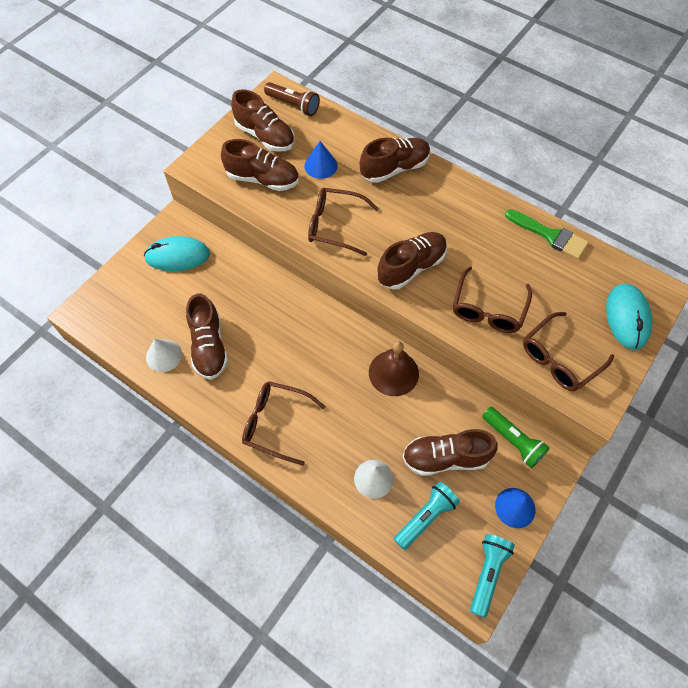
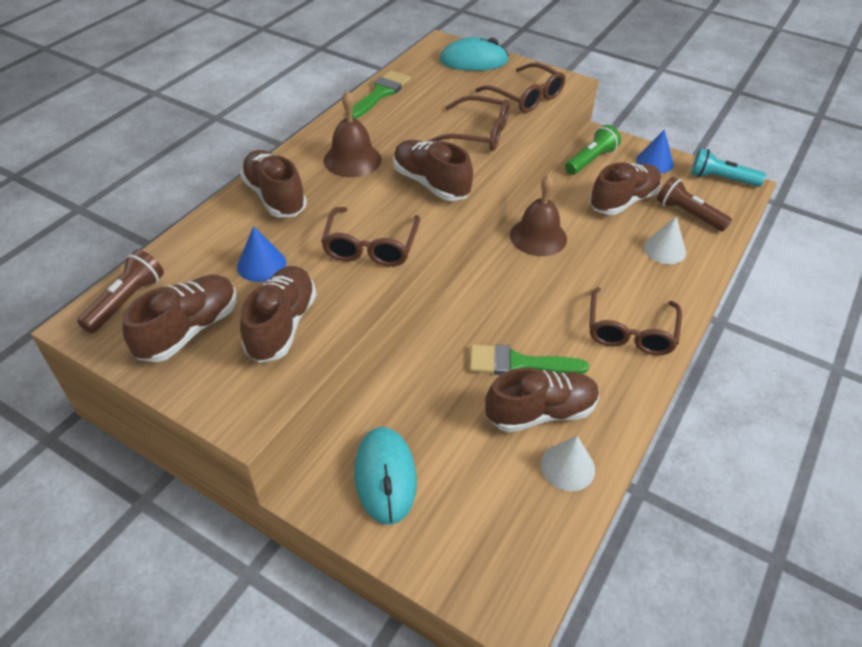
camera: 95 degrees left, 15 degrees down
turquoise flashlight [394,482,460,550] -> brown flashlight [657,177,732,232]
brown shoe [403,429,498,476] -> brown shoe turned 120 degrees counterclockwise [589,162,662,215]
none -> brown bell [324,90,382,177]
none -> green brush [470,344,589,375]

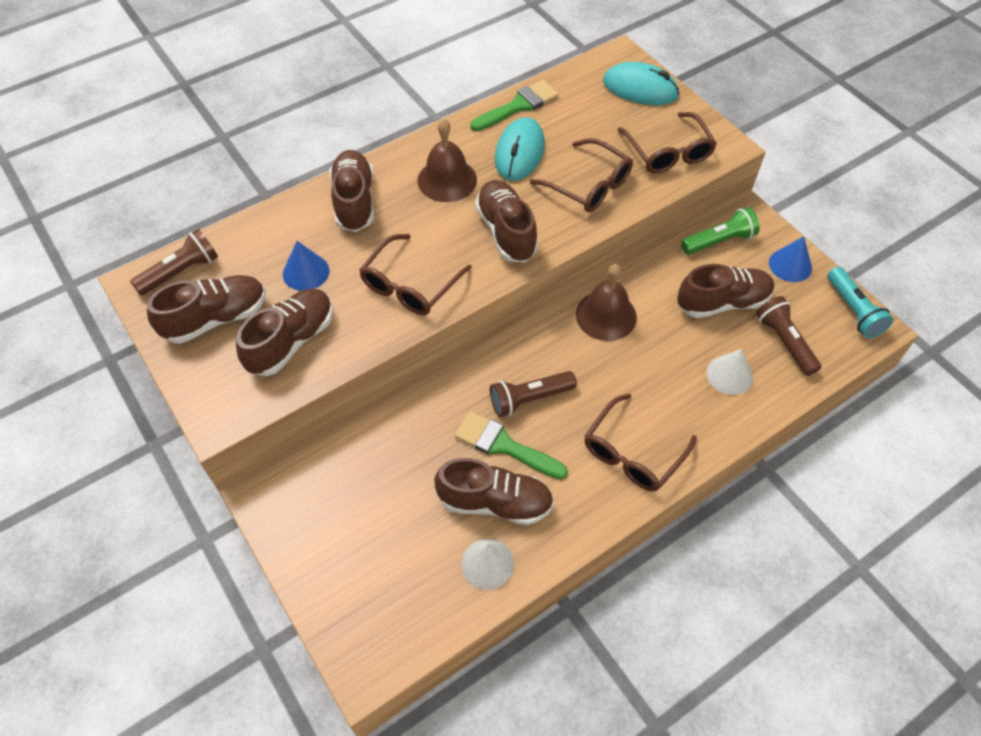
camera: 25 degrees right, 10 degrees up
turquoise mouse [355,427,417,525] -> turquoise mouse moved to [495,117,545,181]
turquoise flashlight [691,148,766,187] -> turquoise flashlight turned 150 degrees counterclockwise [827,267,894,338]
none -> brown flashlight [490,371,577,417]

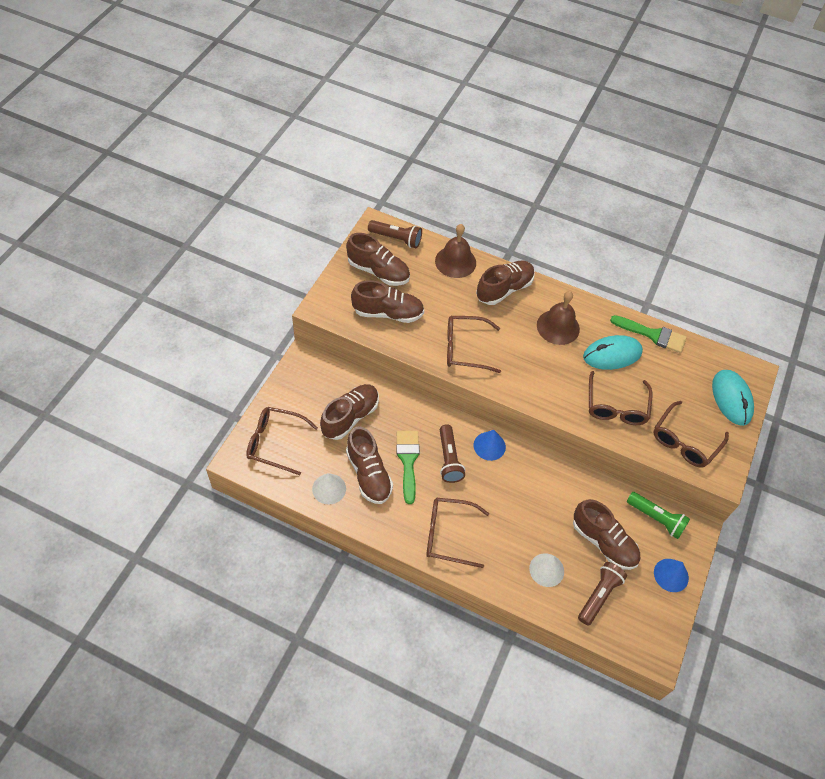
camera: 55 degrees right, 0 degrees up
blue cone [283,241,329,291] -> blue cone moved to [474,430,506,461]
brown shoe [475,180,538,262] -> brown shoe moved to [320,384,379,440]
brown flashlight [490,371,577,417] -> brown flashlight turned 135 degrees counterclockwise [439,424,465,483]
brown bell [576,264,637,341] -> brown bell moved to [435,224,476,278]
turquoise flashlight [827,267,894,338] -> none
none -> brown glasses [246,407,318,475]

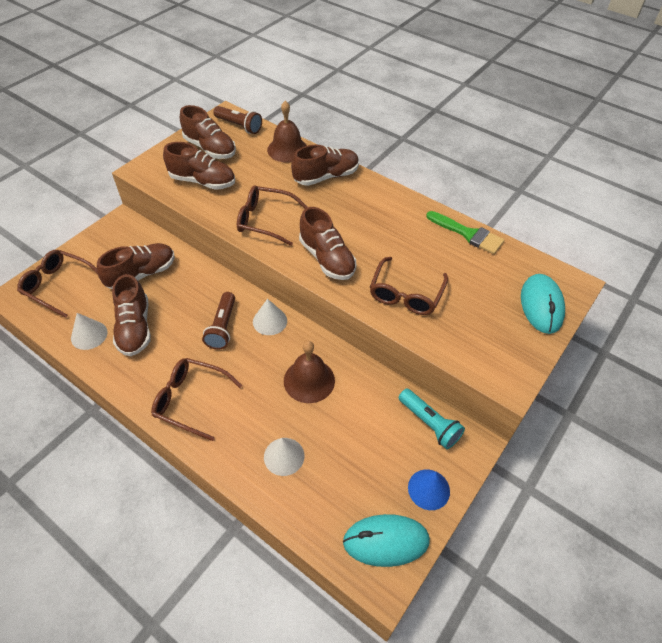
camera: 15 degrees right, 5 degrees down
green brush [396,431,420,504] -> none
blue cone [474,430,506,461] -> white cone [253,299,287,335]
brown bell [537,291,580,345] -> brown bell moved to [284,341,335,403]
brown shoe [573,499,640,570] -> brown shoe moved to [299,207,356,280]
brown flashlight [578,562,627,626] -> none
turquoise mouse [583,335,643,370] -> turquoise mouse moved to [343,514,430,567]
green flashlight [627,492,690,539] -> turquoise flashlight [399,389,465,449]
brown glasses [653,401,729,468] -> none

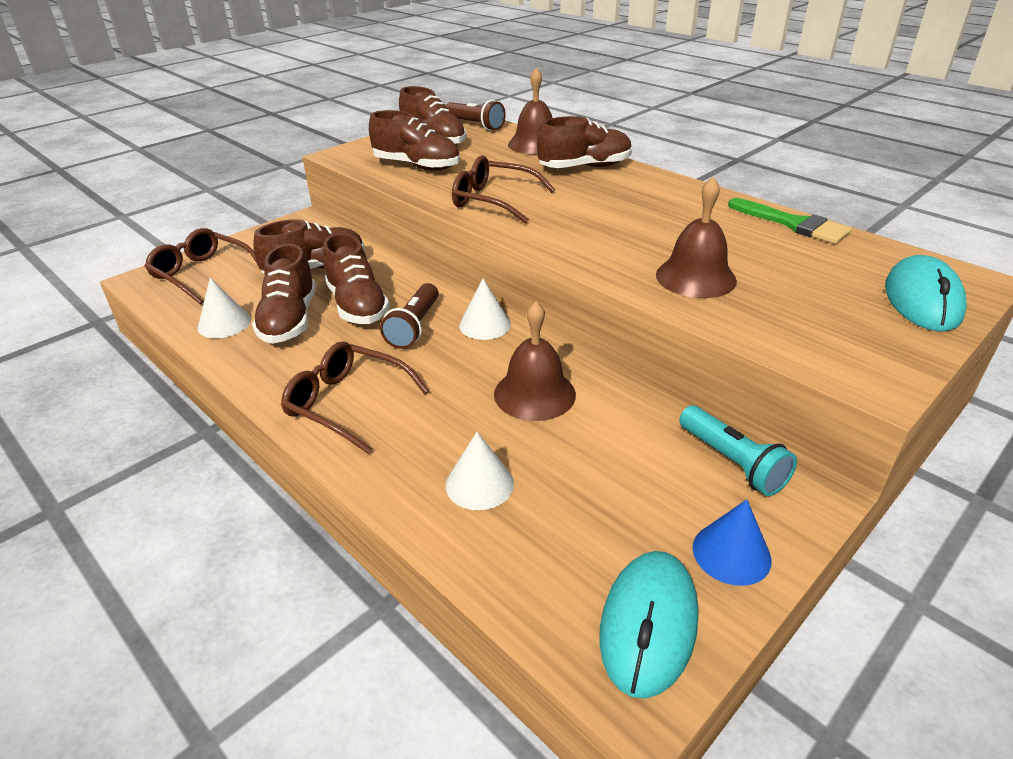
camera: 10 degrees right, 15 degrees down
brown shoe [299,207,356,280] -> brown shoe moved to [323,233,390,324]
turquoise mouse [343,514,430,567] -> turquoise mouse turned 75 degrees counterclockwise [599,551,698,699]
brown glasses [370,257,448,315] -> brown bell [656,177,737,298]

